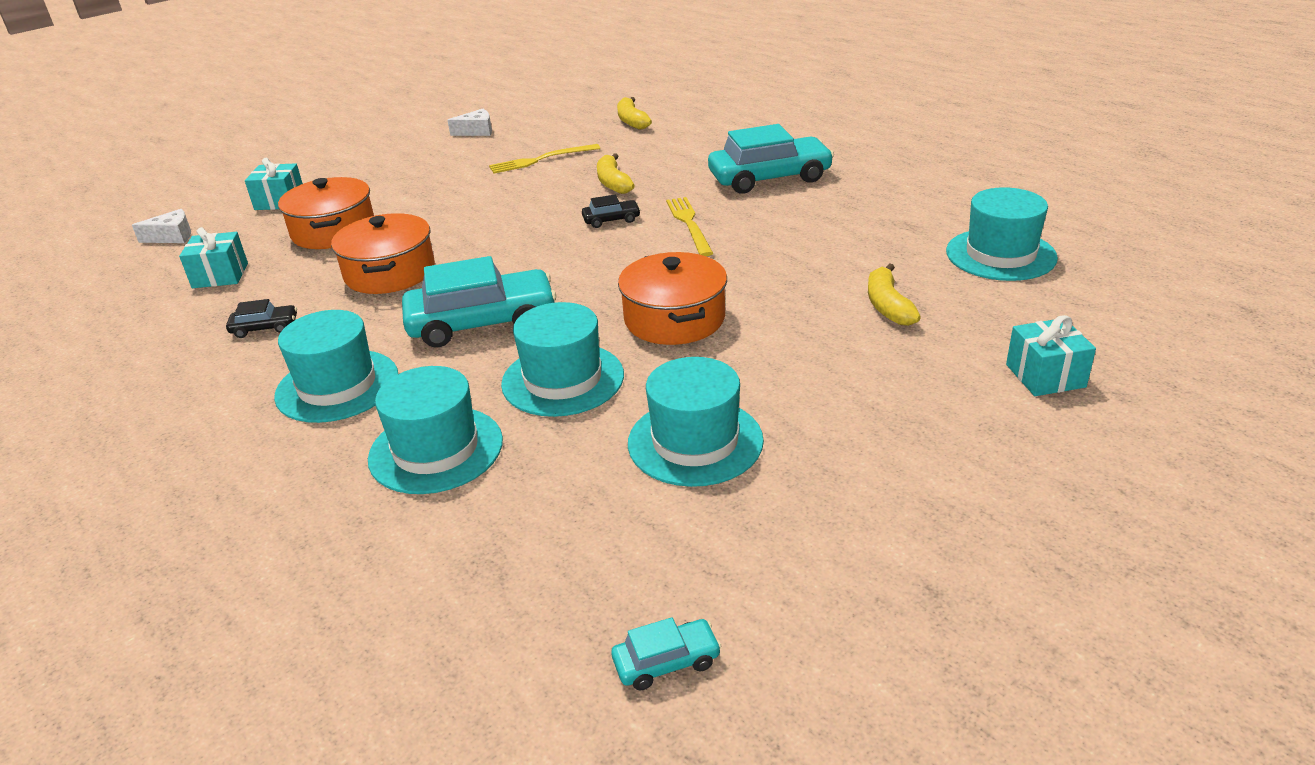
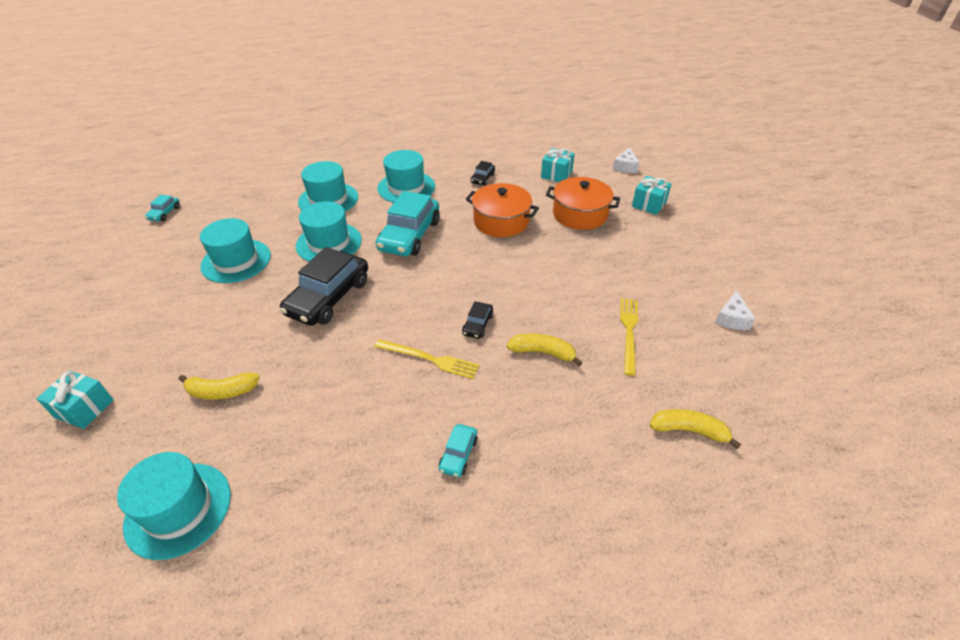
camera: 120 degrees right, 10 degrees up
orange pot [618,252,727,345] -> black car [280,247,368,326]
turquoise car [708,124,834,194] -> turquoise car [439,424,478,477], size x0.45
yellow banana [868,263,921,326] -> yellow banana turned 150 degrees clockwise [179,373,260,400]

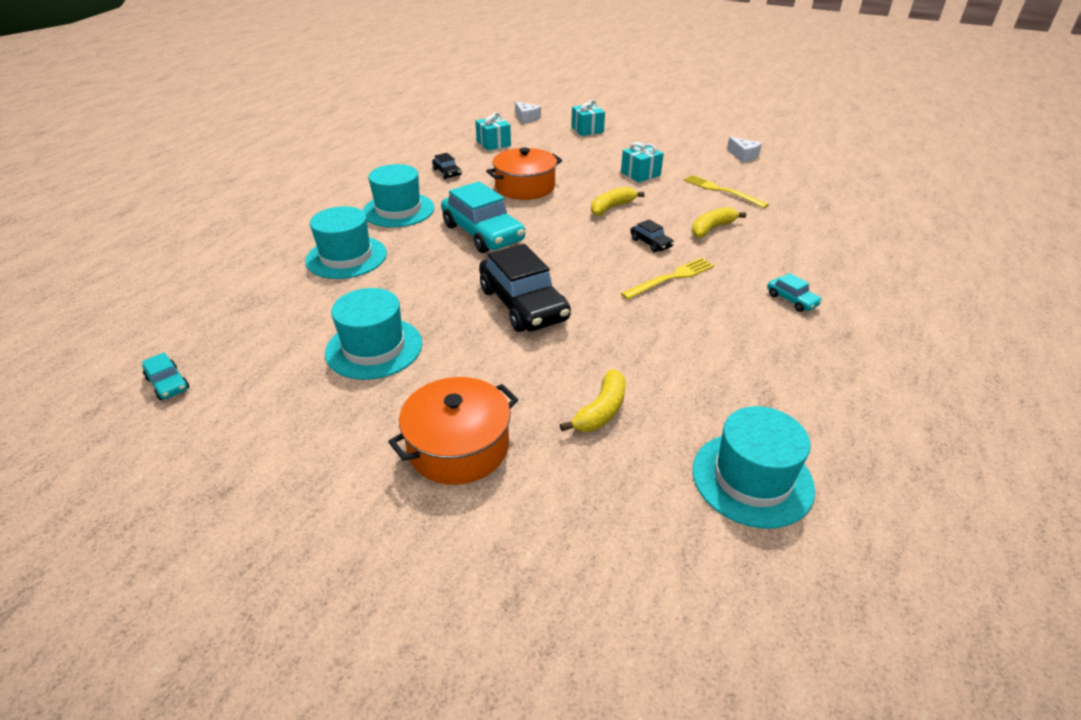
camera: 55 degrees left, 5 degrees down
turquoise gift [36,370,114,429] -> turquoise gift moved to [621,142,664,182]
turquoise hat [296,201,362,262] -> none
orange pot [546,177,620,230] -> orange pot moved to [388,377,518,485]
yellow banana [650,409,741,449] -> yellow banana moved to [591,187,645,216]

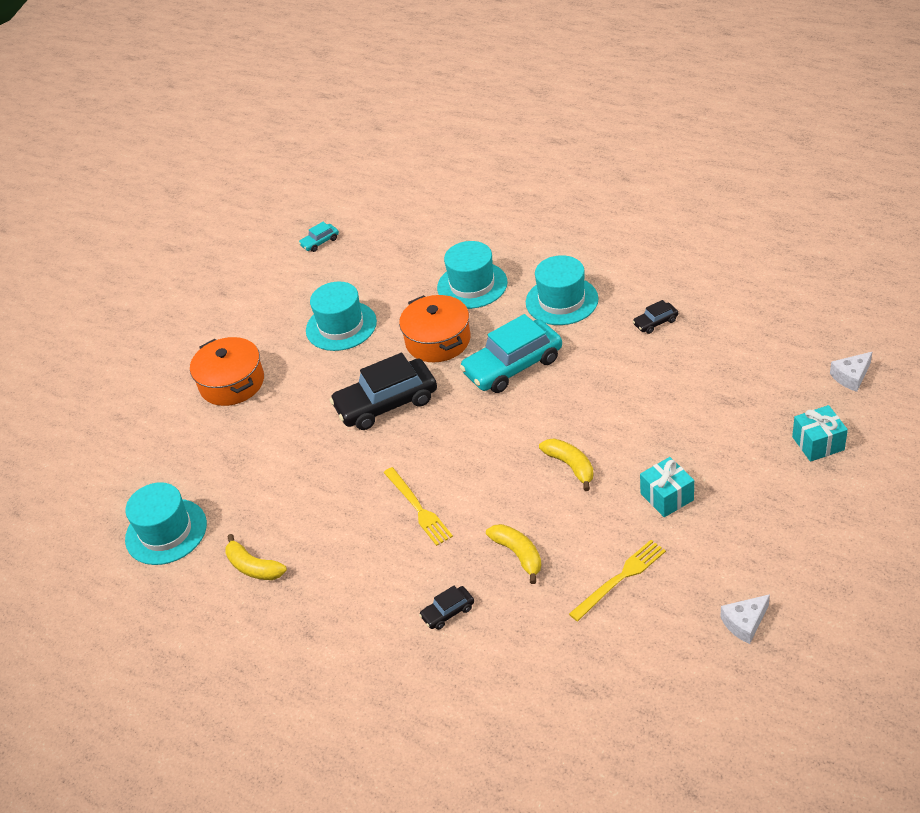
camera: 100 degrees right, 5 degrees up
turquoise gift [475,112,511,151] -> none
orange pot [486,148,562,200] -> orange pot moved to [399,295,470,362]
yellow banana [560,369,626,432] -> yellow banana moved to [225,534,287,580]
black car [630,219,674,252] -> black car moved to [419,586,474,630]
turquoise car [767,273,822,312] -> none

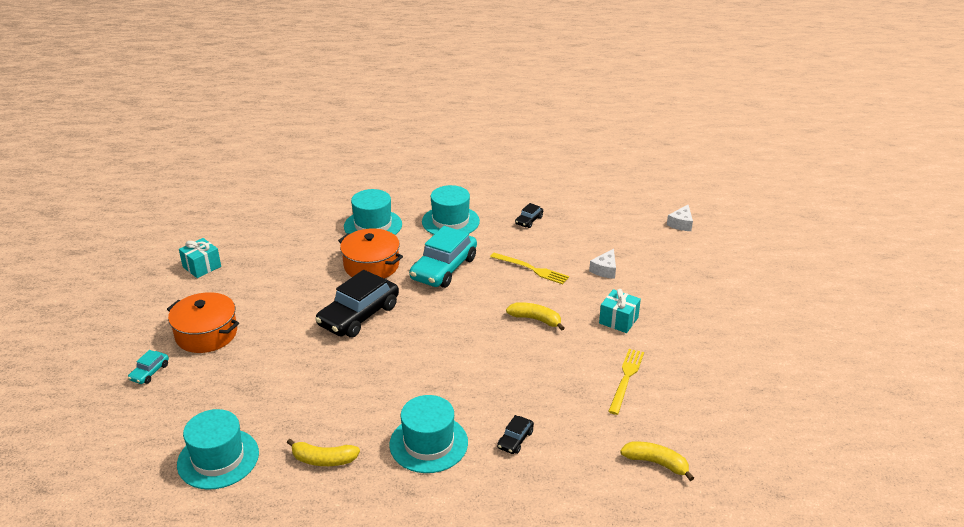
camera: 35 degrees left, 10 degrees down
turquoise car [299,222,339,252] -> turquoise car moved to [128,350,169,384]
turquoise hat [306,282,377,351] -> turquoise hat moved to [389,395,468,473]
yellow fork [384,467,453,546] -> yellow fork moved to [490,253,569,284]
yellow banana [486,524,542,584] -> yellow banana moved to [620,441,694,481]
white cheese [720,594,770,644] -> white cheese moved to [589,249,616,279]
turquoise gift [792,405,848,462] -> turquoise gift moved to [179,238,221,278]

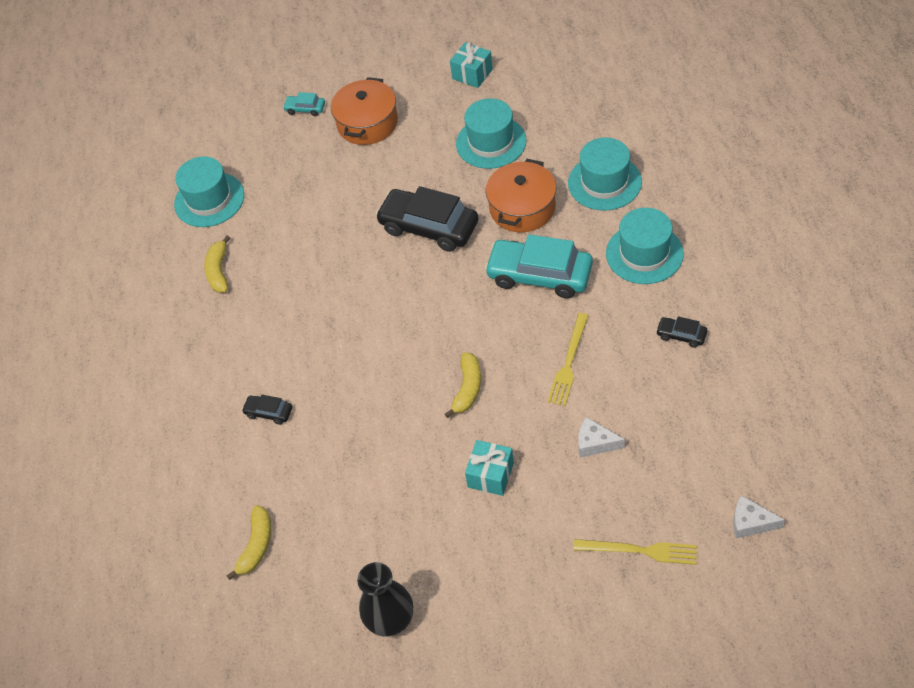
camera: 85 degrees right, 20 degrees up
turquoise hat [389,395,468,473] -> turquoise hat moved to [456,98,527,169]
yellow fork [608,349,644,415] -> yellow fork moved to [573,539,697,565]
none -> black vase [357,562,413,636]

